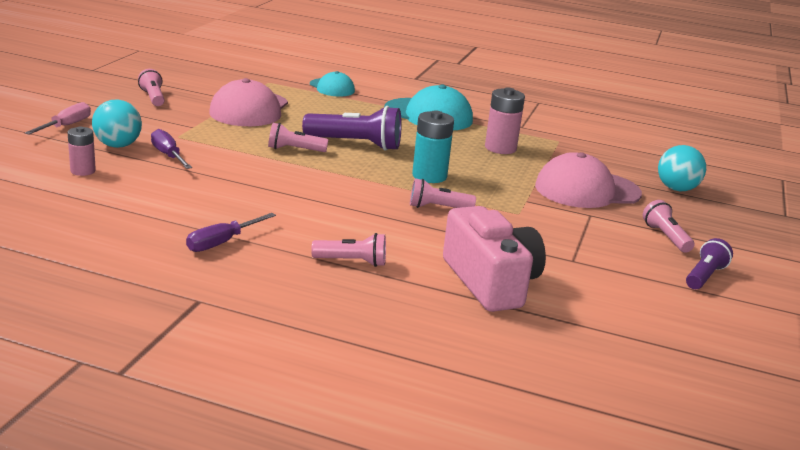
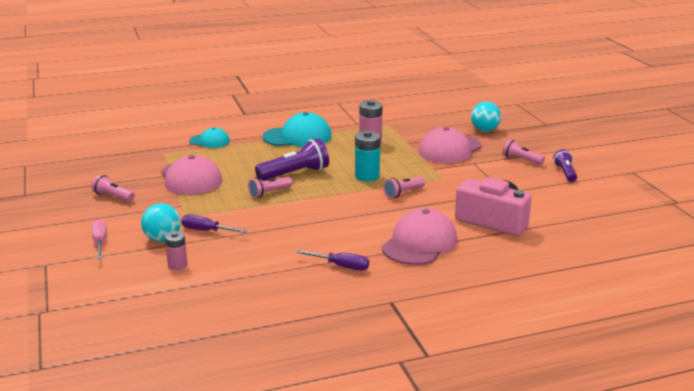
camera: 35 degrees left, 0 degrees up
purple screwdriver [186,213,276,252] -> purple screwdriver turned 75 degrees counterclockwise [296,250,369,270]
pink flashlight [311,233,386,267] -> pink cap [382,208,457,265]

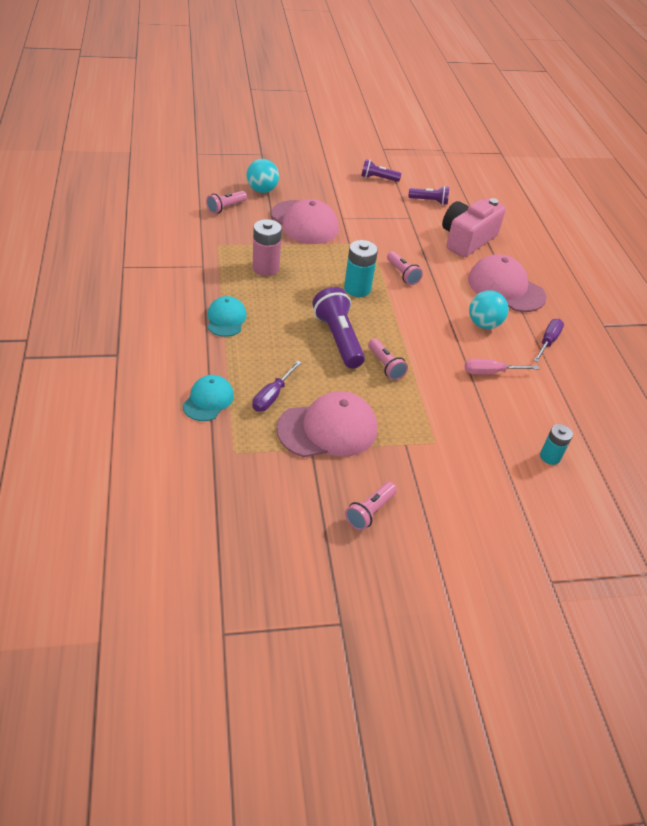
camera: 85 degrees left, 20 degrees up
pink screwdriver [92,219,107,259] -> pink screwdriver moved to [465,359,539,375]
turquoise ball [141,203,181,242] -> turquoise ball moved to [469,290,509,329]
pink battery [165,231,187,270] -> turquoise battery [540,424,573,465]
purple screwdriver [181,215,248,233] -> purple screwdriver moved to [252,360,302,412]
turquoise cap [263,112,332,147] -> turquoise cap [207,296,247,337], size x0.59
pink flashlight [503,139,545,165] -> pink flashlight moved to [206,191,247,214]
none -> purple flashlight [408,186,449,205]

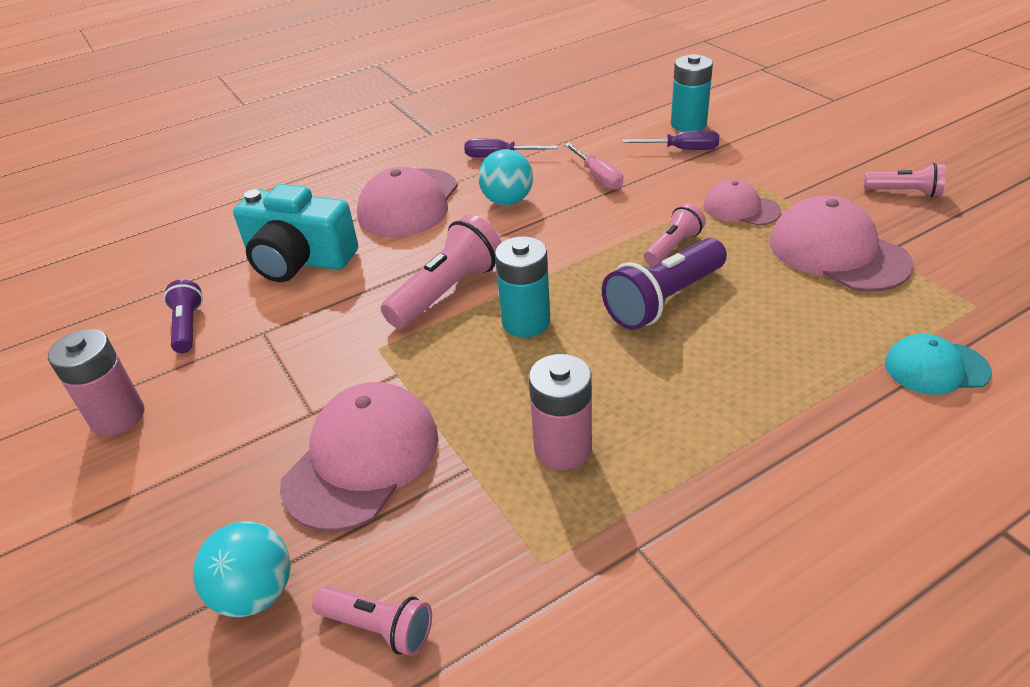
camera: 105 degrees left, 5 degrees down
turquoise cap [207,296,247,337] -> none
purple screwdriver [252,360,302,412] -> purple screwdriver moved to [623,130,719,150]
purple flashlight [361,159,402,182] -> pink battery [48,329,144,436]
pink flashlight [387,251,423,285] -> pink flashlight [381,214,502,329], size x1.71
pink camera [442,198,506,257] -> turquoise camera [233,184,358,282]
turquoise battery [540,424,573,465] -> turquoise battery [671,54,713,132], size x1.57
none -> pink cap [704,179,781,226]

